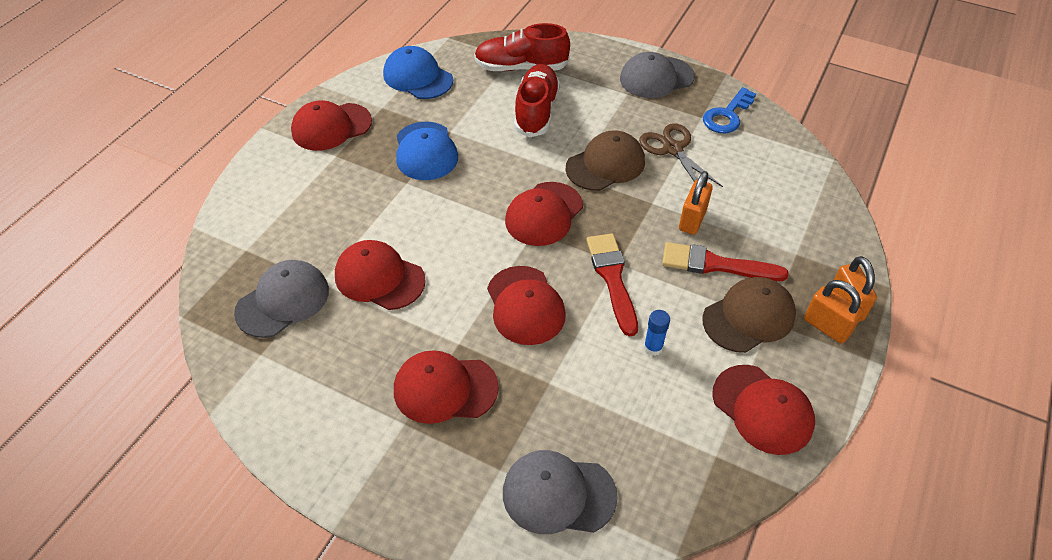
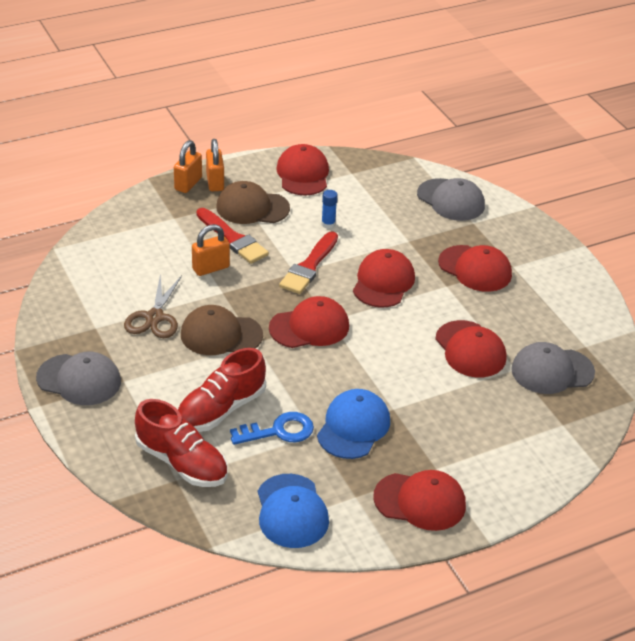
camera: 145 degrees left, 10 degrees down
blue key [703,87,756,133] -> blue key moved to [230,412,314,445]

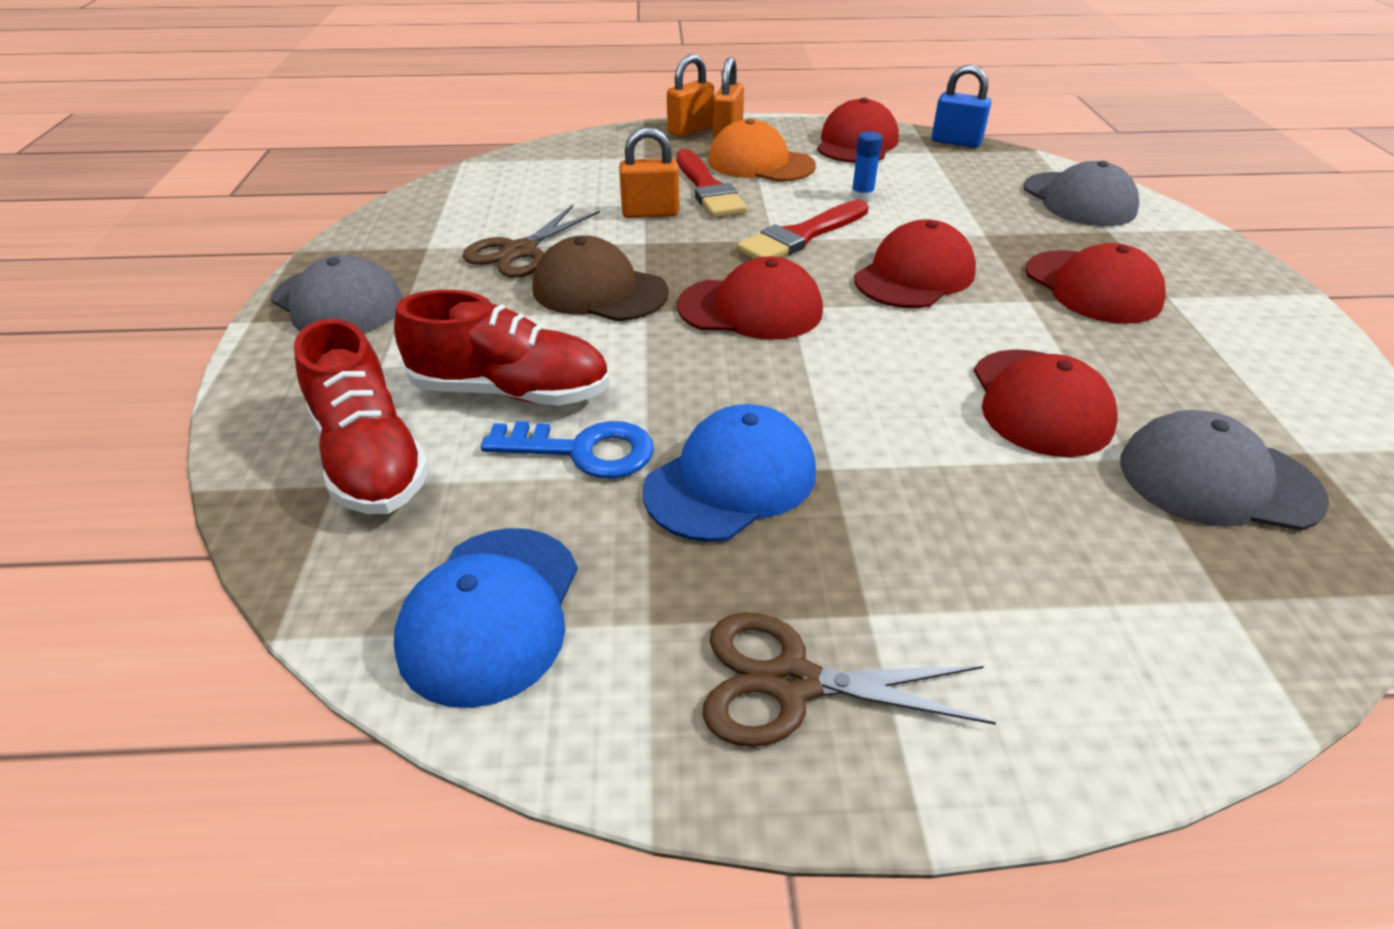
camera: 25 degrees right, 0 degrees up
red shoe [177,348,266,432] -> red shoe turned 150 degrees counterclockwise [394,290,610,406]
brown cap [216,181,290,224] -> orange cap [708,119,816,182]
red cap [373,470,466,531] -> brown scissors [703,612,996,747]
none -> blue padlock [932,65,991,148]

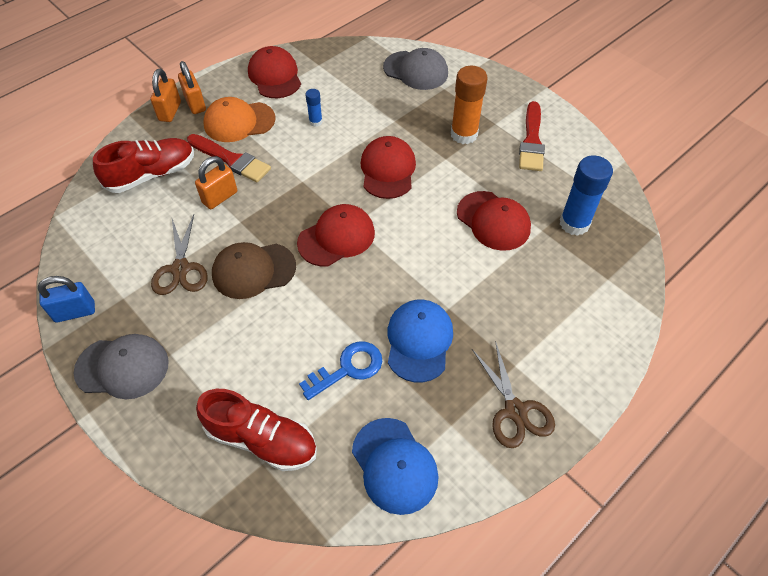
camera: 40 degrees left, 15 degrees up
red shoe [394,290,610,406] -> red shoe moved to [93,138,194,193]
brown scissors [703,612,996,747] -> brown scissors turned 75 degrees counterclockwise [472,341,555,448]
red brush [736,200,869,259] -> red brush moved to [519,101,545,171]
blue padlock [932,65,991,148] -> blue padlock moved to [38,276,95,322]
red cap [1025,243,1166,324] -> orange glue stick [451,66,487,144]
grey cap [1120,410,1329,531] -> blue glue stick [560,155,613,236]

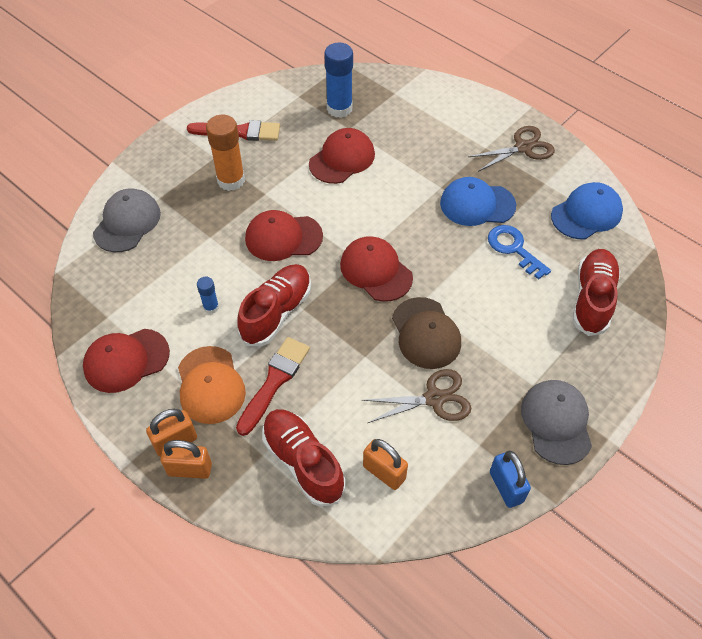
camera: 95 degrees left, 0 degrees up
orange padlock [195,156,237,209] -> orange padlock moved to [363,439,408,490]
none -> red shoe [237,264,311,347]

